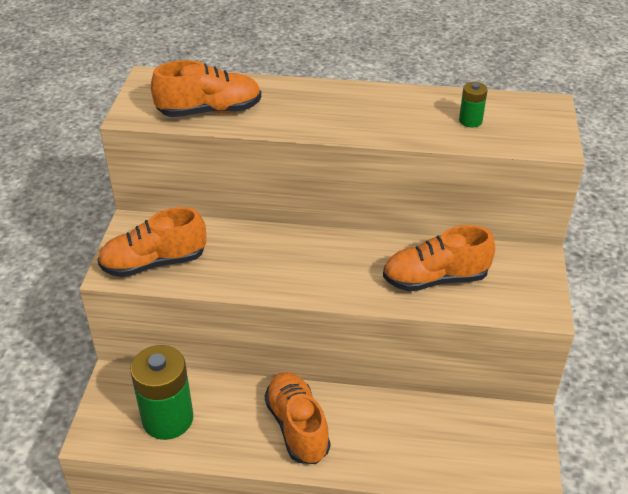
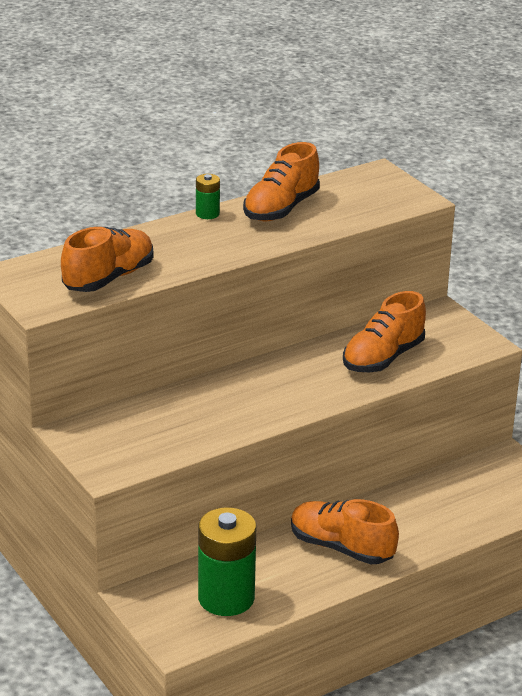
camera: 40 degrees left, 10 degrees down
orange shoe [98,207,206,277] -> orange shoe moved to [243,142,320,221]
green battery [459,82,488,127] -> green battery moved to [196,174,220,219]

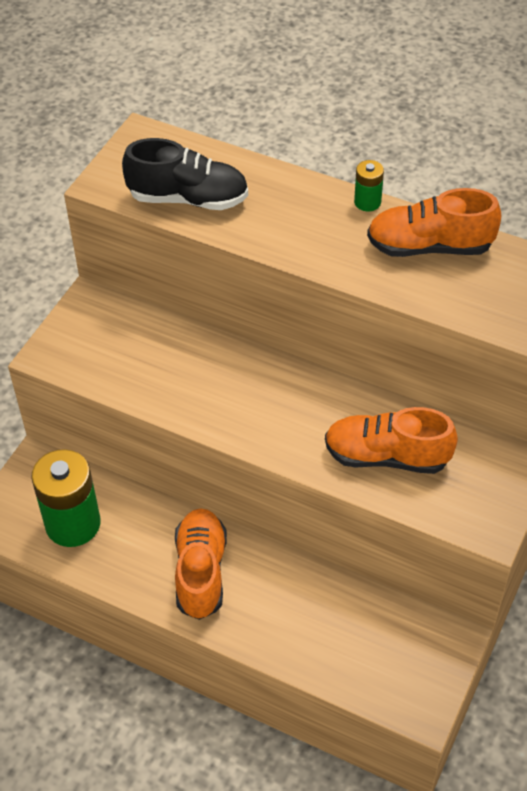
camera: 60 degrees right, 20 degrees up
orange shoe [61,227,154,292] -> black shoe [122,138,248,210]

